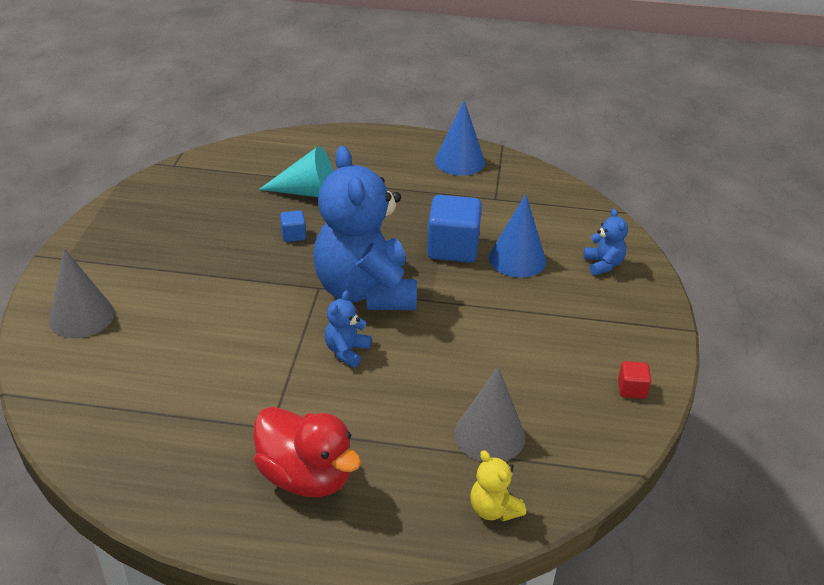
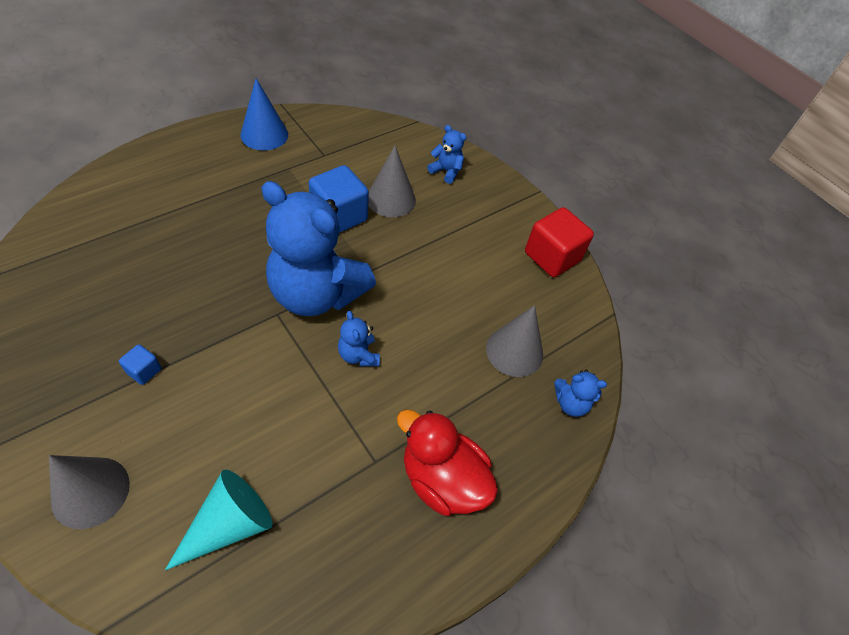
camera: 50 degrees left, 15 degrees up
red duck [253,407,361,497] -> red duck turned 135 degrees counterclockwise [397,409,498,516]
turquoise cone [259,146,333,197] -> turquoise cone moved to [165,470,273,570]
blue cube [280,210,306,242] -> blue cube moved to [119,344,161,385]
yellow teddy bear [470,450,526,522] -> blue teddy bear [554,370,607,417]
blue cone [489,194,546,278] -> grey cone [368,146,416,217]
red cube [618,361,651,399] -> red cube [525,207,594,277], size x2.12

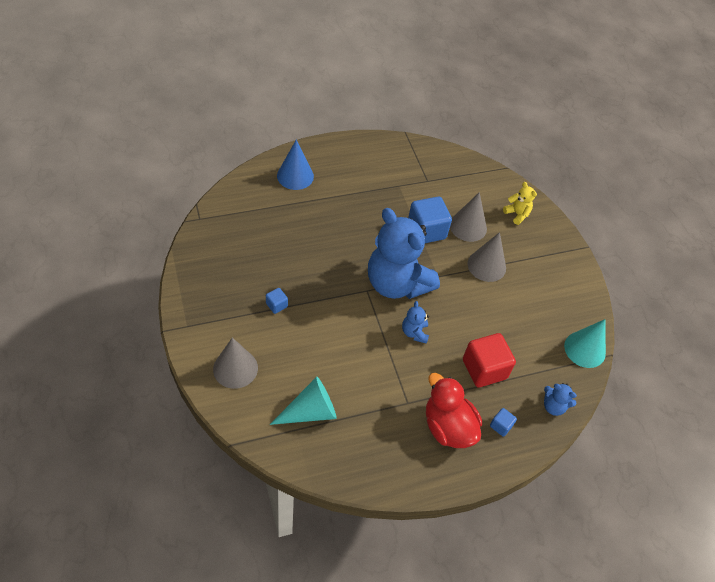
camera: 20 degrees right, 0 degrees up
blue cone [240,78,288,150] -> blue cone moved to [277,140,314,190]
blue teddy bear [427,125,467,184] -> yellow teddy bear [503,182,537,225]
grey cone [486,305,543,377] -> grey cone moved to [468,232,506,282]
red cube [525,207,594,277] -> red cube moved to [463,333,516,387]
none -> blue cube [490,408,517,437]
none -> turquoise cone [564,319,606,368]

